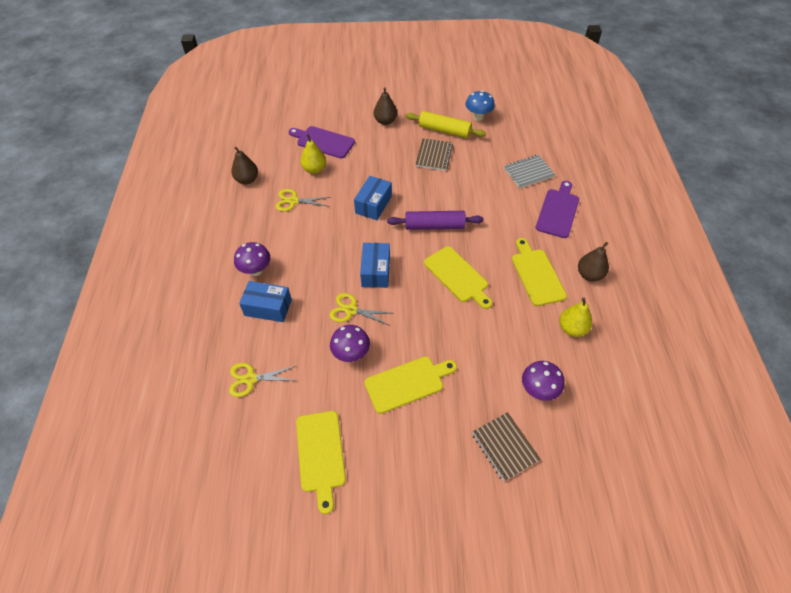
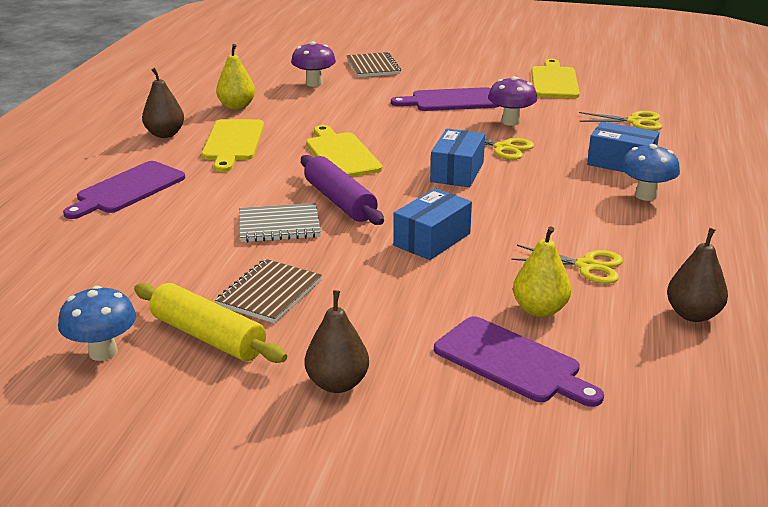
camera: 165 degrees left, 25 degrees down
purple mushroom [234,242,270,276] -> blue mushroom [621,144,680,201]
yellow cutting board [364,356,457,414] -> purple cutting board [391,87,500,111]
purple rolling pin [387,211,483,230] -> purple rolling pin turned 45 degrees clockwise [301,155,384,225]
grey notebook [504,155,556,188] -> grey notebook moved to [239,203,321,242]

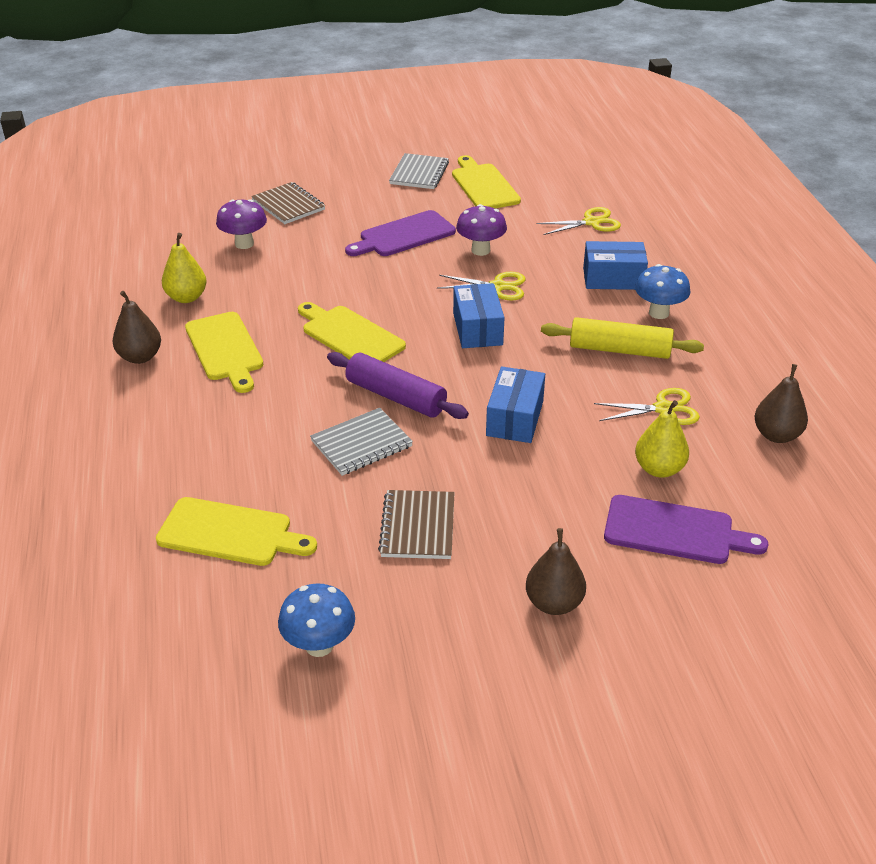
camera: 25 degrees left, 10 degrees up
purple cutting board [63,161,185,219] -> none
yellow rolling pin [134,283,287,363] -> yellow rolling pin moved to [541,317,704,359]
none -> yellow cutting board [156,497,317,566]
none -> grey notebook [389,153,449,189]

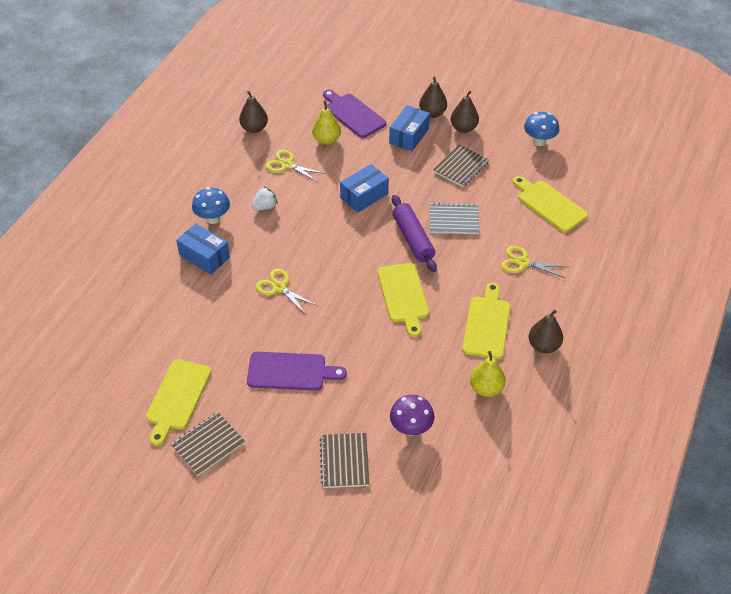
camera: 145 degrees left, 10 degrees up
grey notebook [389,153,449,189] -> brown notebook [171,412,245,476]
blue box [453,283,504,348] -> blue box moved to [389,105,430,151]
purple mushroom [456,204,507,256] -> none
yellow scissors [537,207,621,235] -> yellow scissors moved to [501,246,567,278]
yellow rolling pin [541,317,704,359] -> white strawberry [252,187,278,210]
none -> brown pear [451,91,479,133]

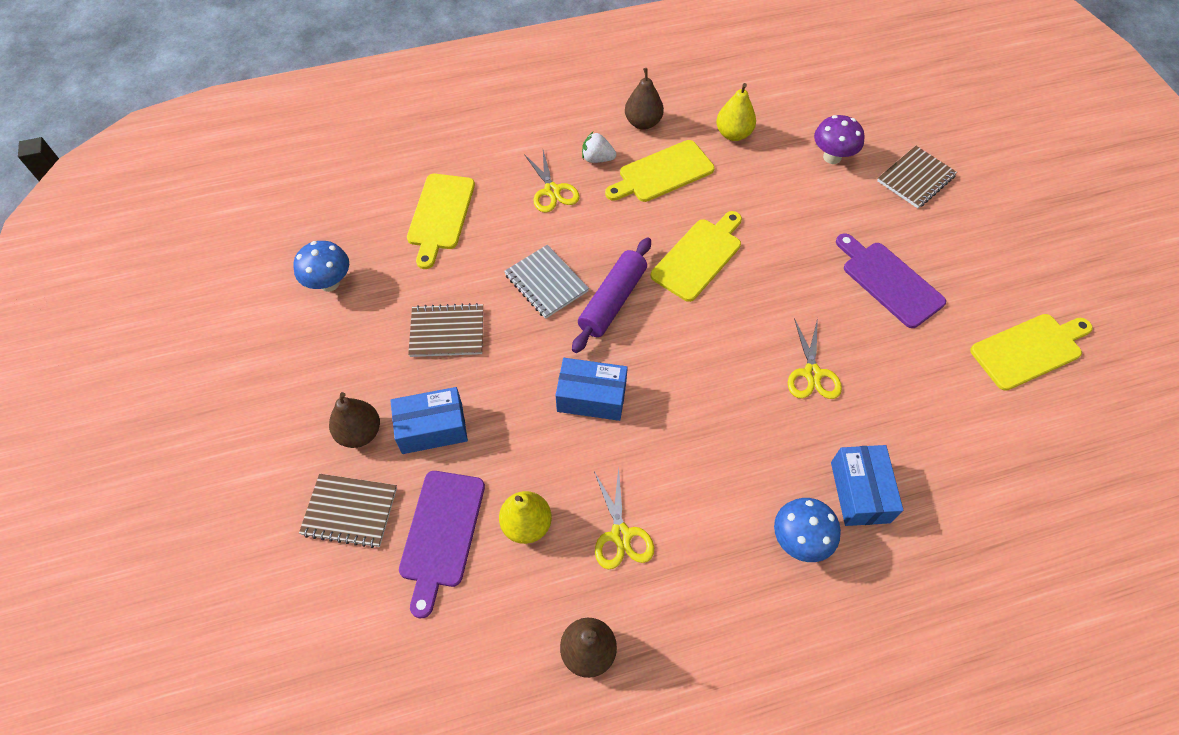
camera: 130 degrees left, 10 degrees up
brown notebook [171,412,245,476] -> brown notebook moved to [299,474,397,548]
white strawberry [252,187,278,210] -> white strawberry moved to [582,132,616,163]
brown pear [451,91,479,133] -> none

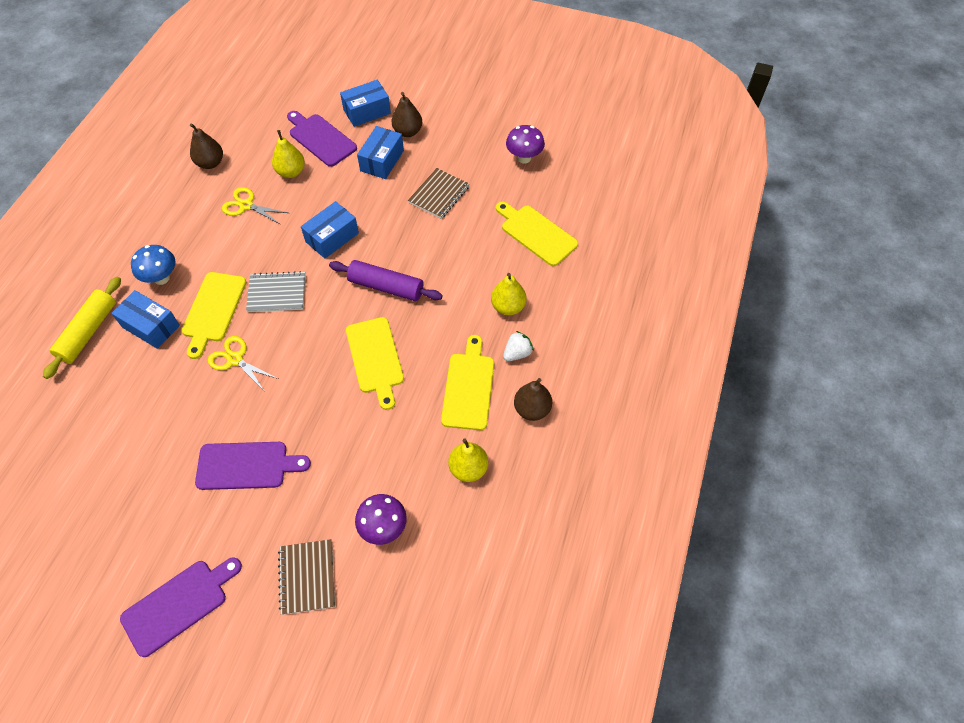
camera: 125 degrees right, 0 degrees up
blue mushroom [293,241,349,292] -> purple mushroom [506,125,545,163]
brown notebook [299,474,397,548] -> blue box [340,80,391,127]
grey notebook [504,245,589,319] -> grey notebook moved to [246,271,305,312]
yellow scissors [524,150,580,213] -> yellow pear [491,273,526,315]
purple rolling pin [572,238,651,353] -> purple rolling pin turned 45 degrees counterclockwise [329,260,443,301]
yellow cutting board [970,314,1093,391] -> yellow cutting board moved to [182,272,246,359]
none -> yellow rolling pin [43,277,121,379]
none -> purple cutting board [120,557,242,657]

